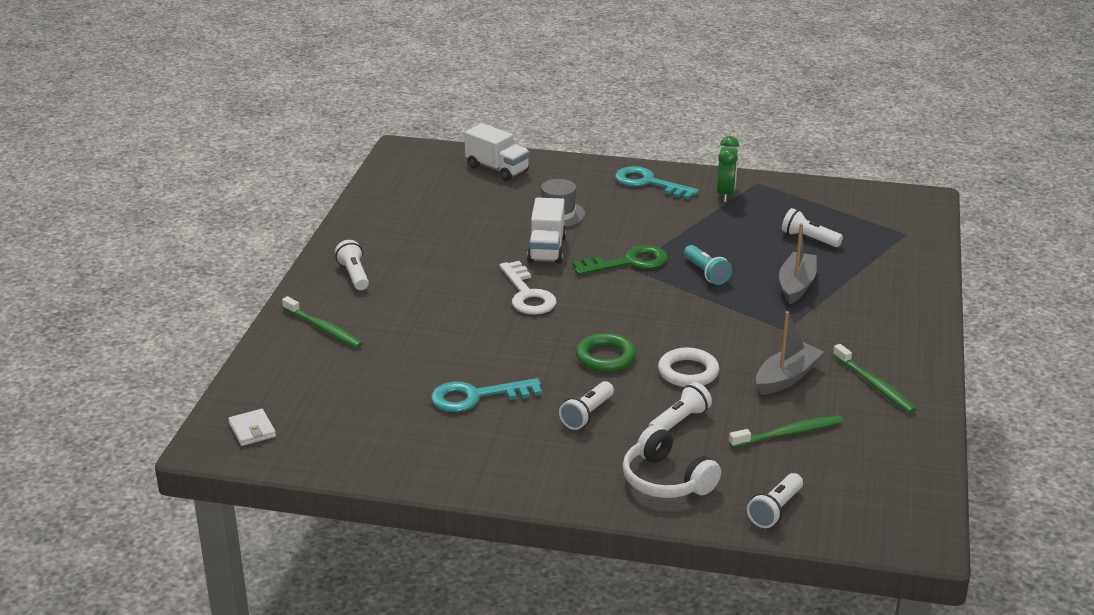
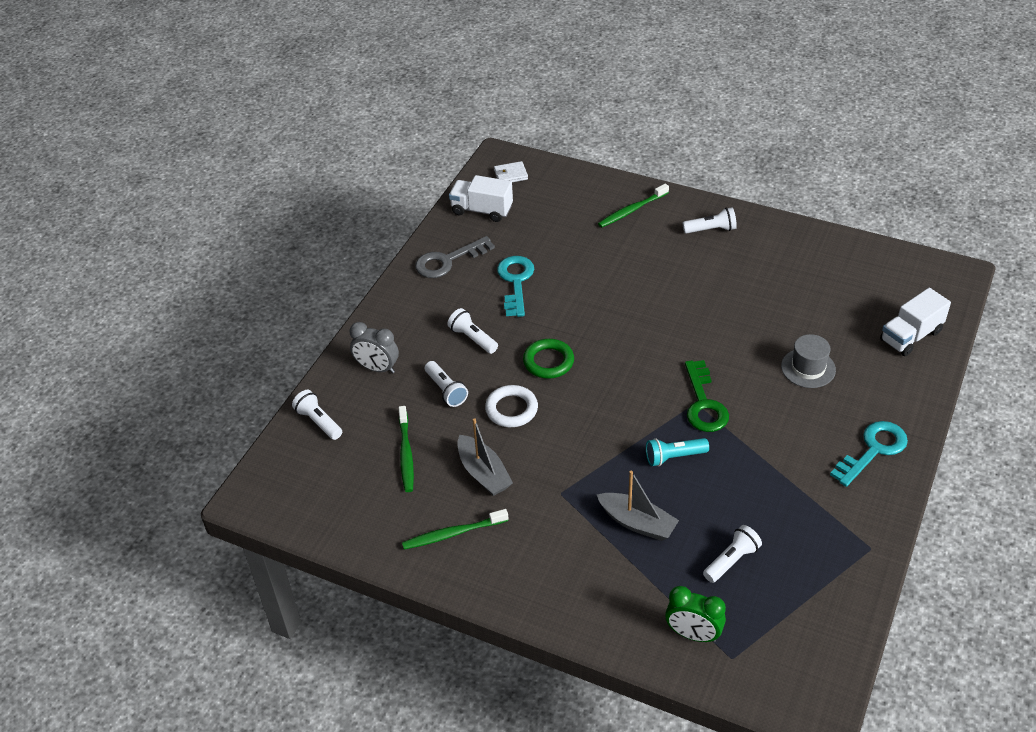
camera: 105 degrees right, 15 degrees up
white key [500,261,557,315] -> none
white truck [527,198,567,264] -> white truck moved to [449,175,513,222]
white headphones [623,425,721,498] -> grey clock [350,322,399,374]
green clock [717,136,739,202] -> green clock moved to [665,586,726,642]
none -> grey key [415,236,495,278]

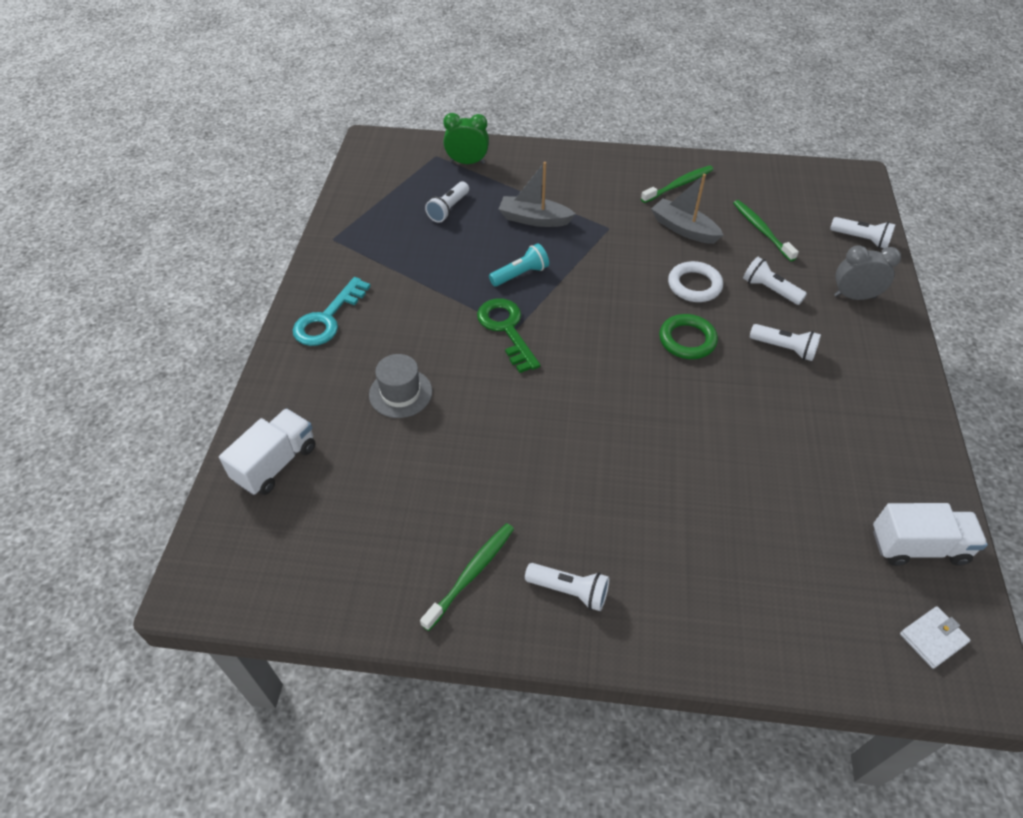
camera: 160 degrees right, 5 degrees up
grey key [415,236,495,278] -> none
turquoise key [497,256,534,317] -> none
green toothbrush [598,184,669,228] -> green toothbrush moved to [420,523,514,631]
white flashlight [683,207,737,234] -> white flashlight turned 135 degrees counterclockwise [525,563,610,611]

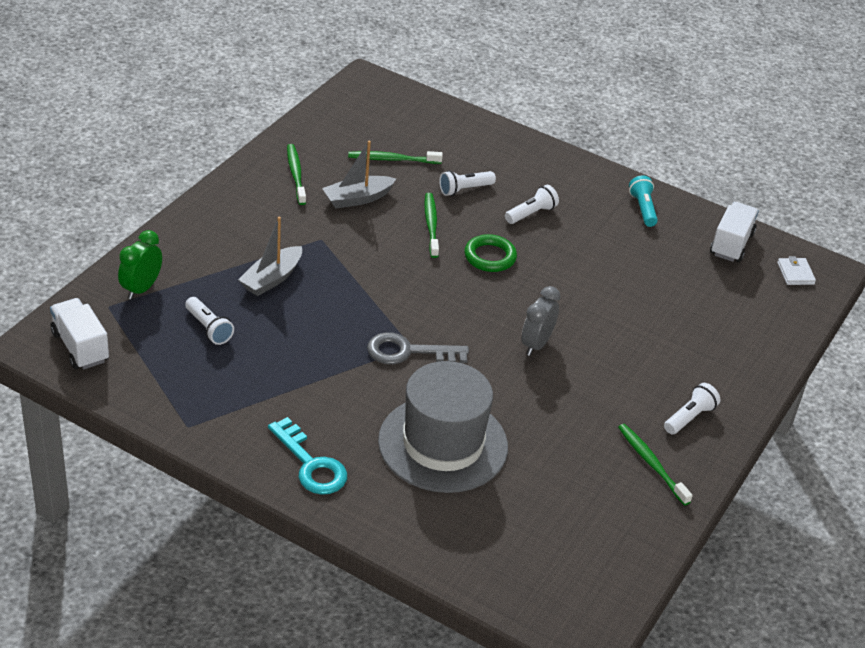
camera: 70 degrees left, 10 degrees down
white truck [219,408,315,495] -> white truck moved to [50,298,109,369]
grey hat [369,354,432,418] -> grey hat [378,361,508,493], size x2.08
green key [477,298,540,373] -> grey key [367,332,469,364]
turquoise flashlight [489,243,549,287] -> turquoise flashlight moved to [629,175,658,227]
white ring [668,261,723,302] -> green toothbrush [424,193,439,258]
white flashlight [830,217,896,248] -> none
grey clock [834,245,901,300] -> grey clock moved to [521,286,561,356]

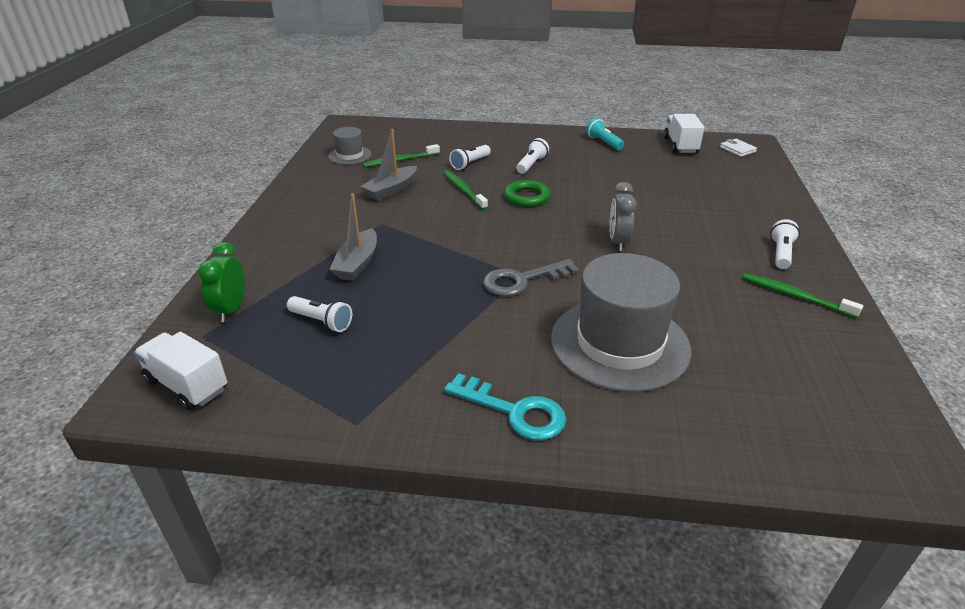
camera: 20 degrees left, 5 degrees down
green toothbrush [287,144,306,205] -> none
none -> grey hat [328,127,372,165]

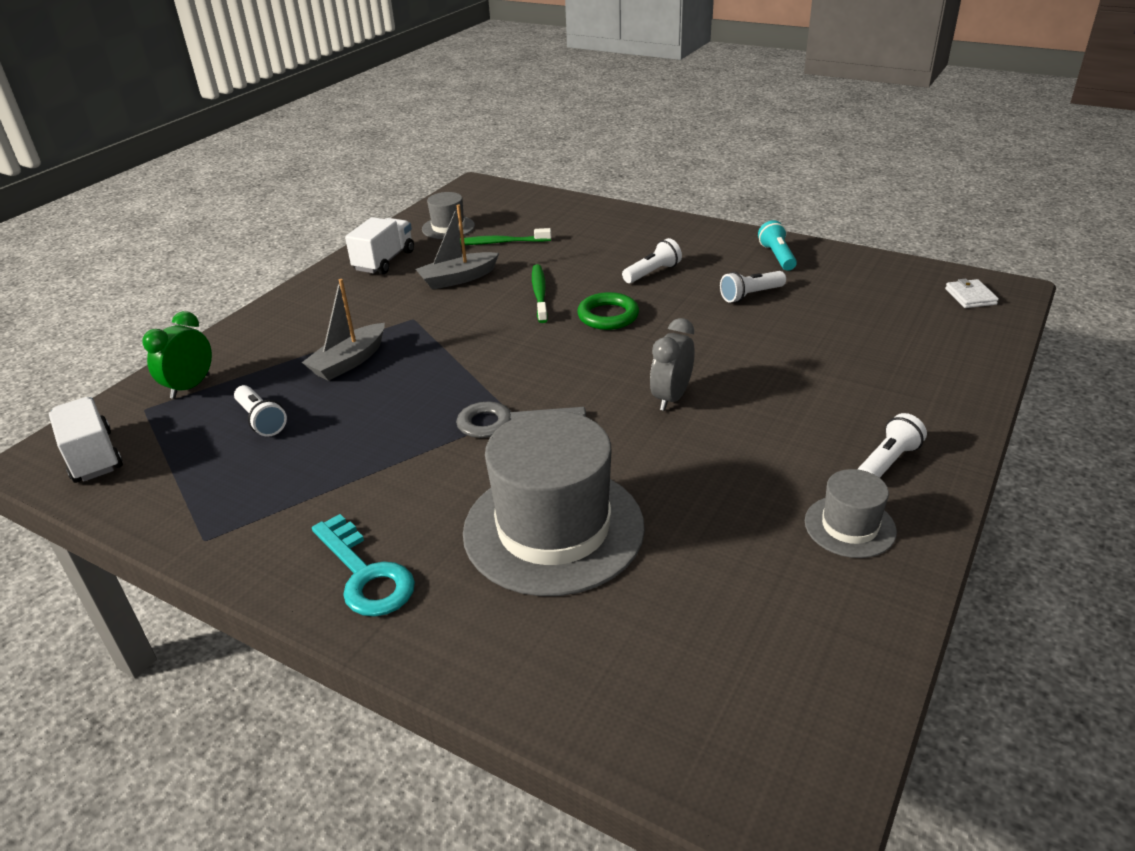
camera: 25 degrees right, 0 degrees up
white flashlight [449,145,491,170] -> white flashlight moved to [720,271,786,303]
white truck [664,114,704,153] -> white truck moved to [345,217,414,275]
green toothbrush [743,273,863,318] -> grey hat [805,469,897,558]

